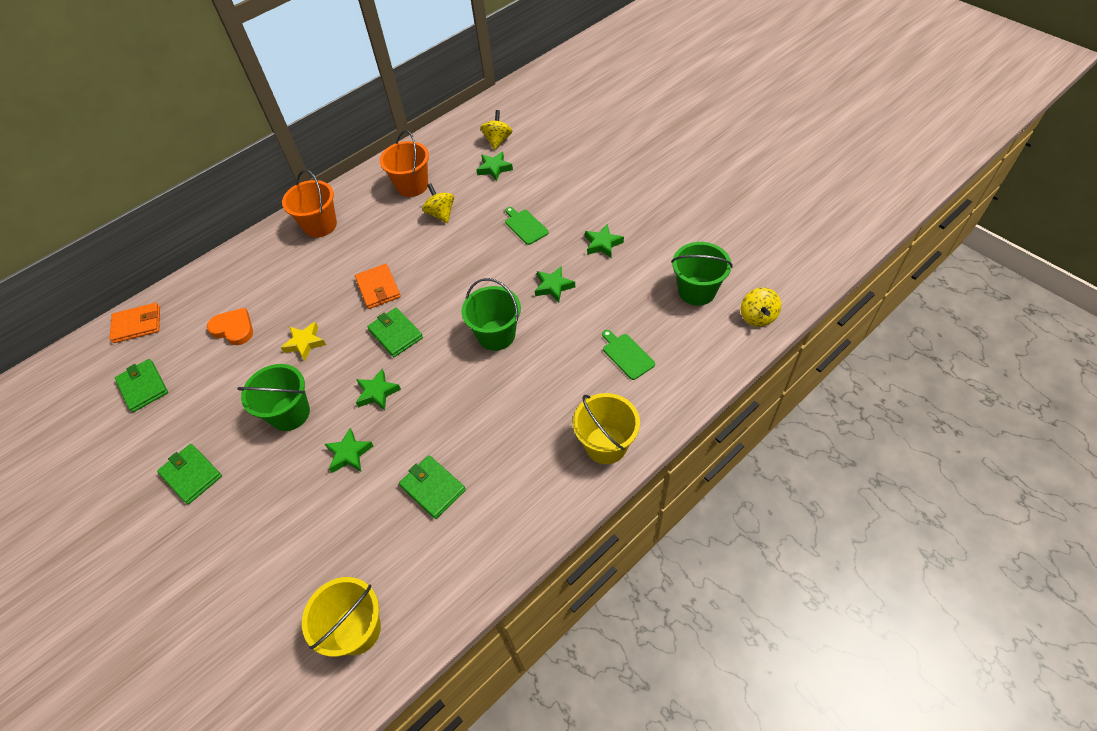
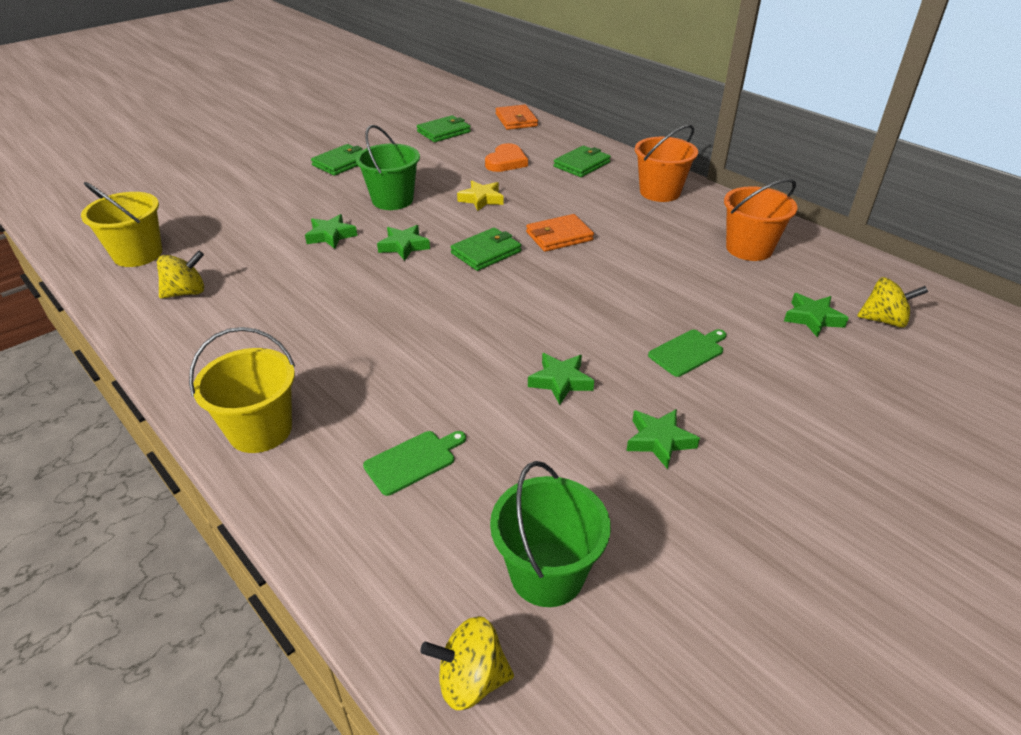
camera: 85 degrees right, 15 degrees down
green wallet [399,455,466,519] -> green wallet moved to [554,146,611,177]
yellow spinning top [422,183,454,223] -> yellow spinning top moved to [157,250,204,299]
green bucket [461,278,521,351] -> none

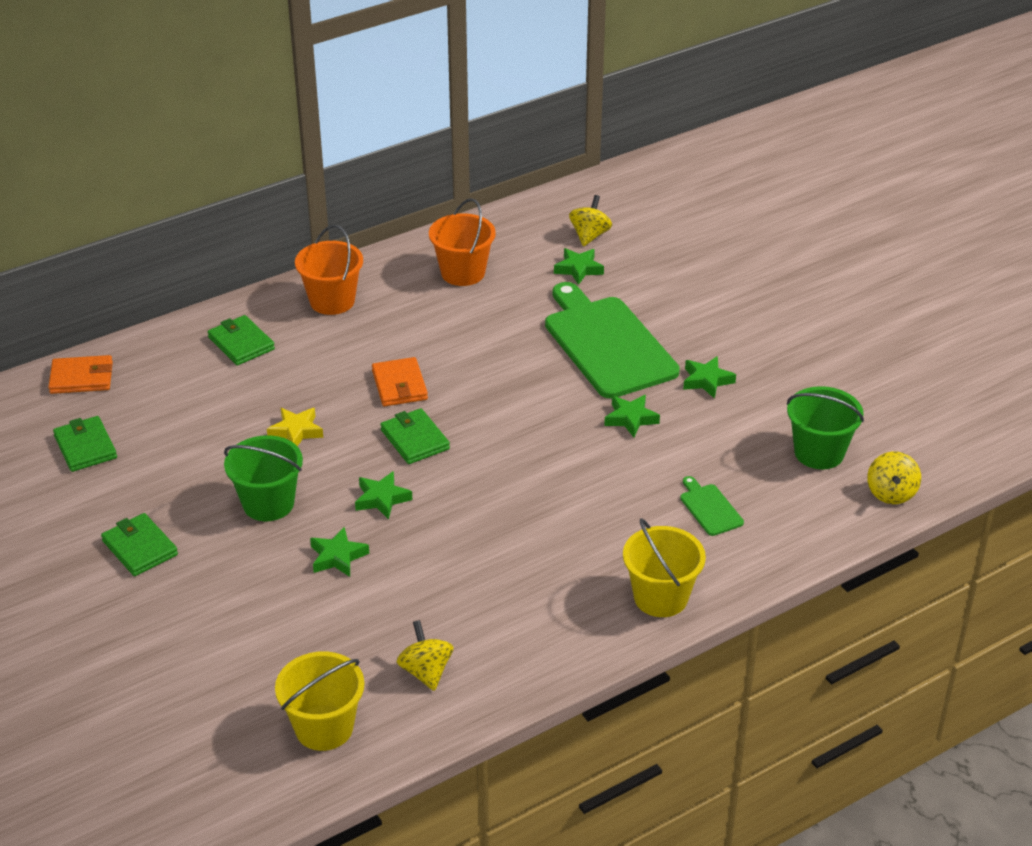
camera: 80 degrees left, 0 degrees up
orange heart [485,143,528,172] -> none
green cutting board [648,329,727,377] -> green cutting board [545,282,680,399], size x2.39

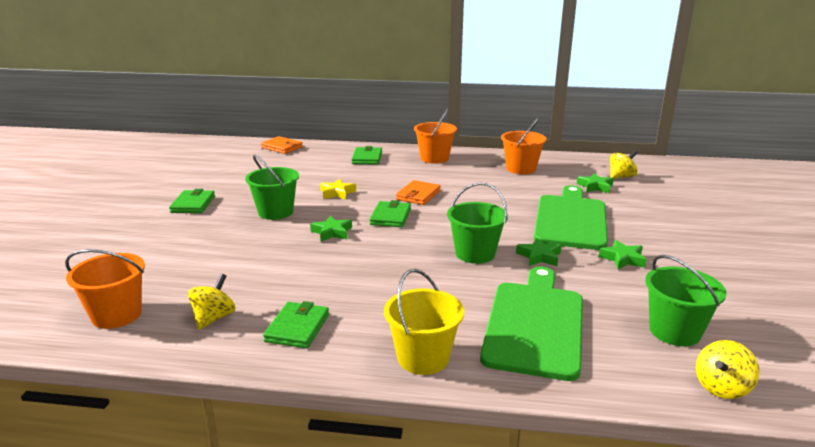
camera: 40 degrees right, 15 degrees down
green wallet [53,416,117,472] -> green wallet moved to [263,301,329,348]
yellow bucket [275,651,364,751] -> orange bucket [65,249,145,329]
green star [310,527,369,577] -> none
green cutting board [680,476,744,536] -> green cutting board [480,266,583,381], size x2.39
none -> green bucket [447,183,508,264]

